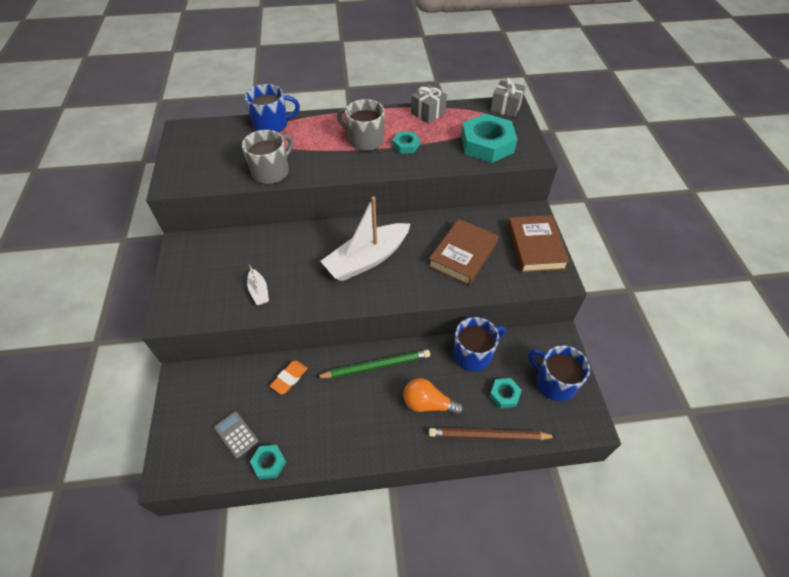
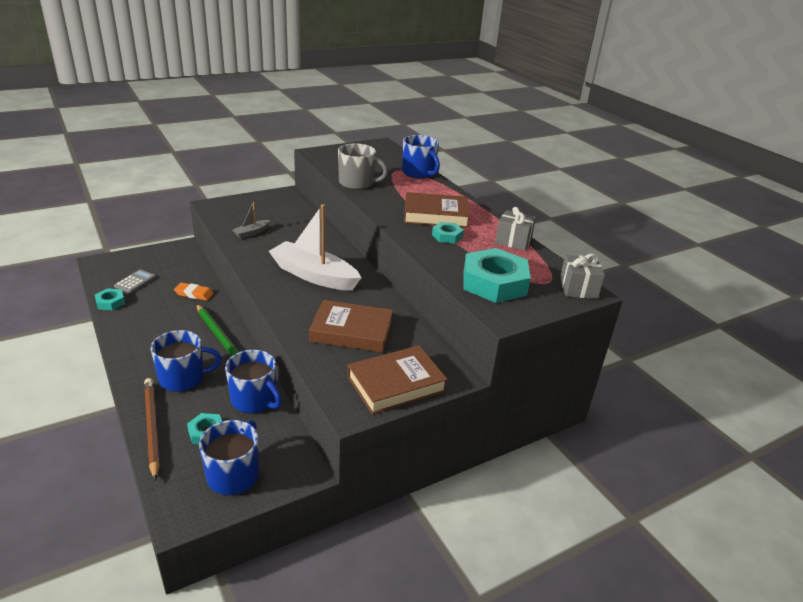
camera: 65 degrees right, 20 degrees down
white boat [247,265,269,305] -> grey boat [232,202,270,239]
grey mug [337,99,385,151] -> brown book [404,192,470,228]
orange light bulb [403,378,464,416] -> blue mug [151,330,222,392]

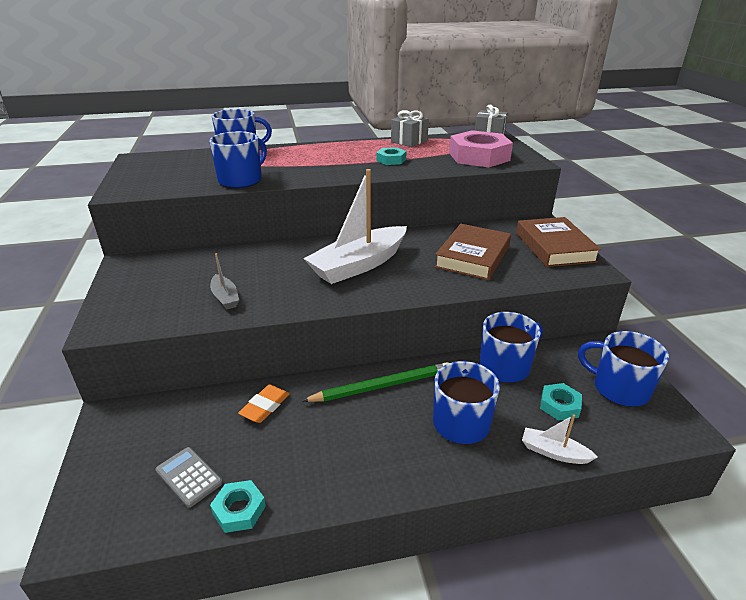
camera: 70 degrees left, 0 degrees up
brown pencil [144,378,160,481] -> white boat [522,414,598,464]
grey mug [338,143,388,190] -> blue mug [209,131,267,188]
brown book [404,192,470,228] -> none
turquoise nut [464,248,531,303] -> pink nut [449,130,513,167]

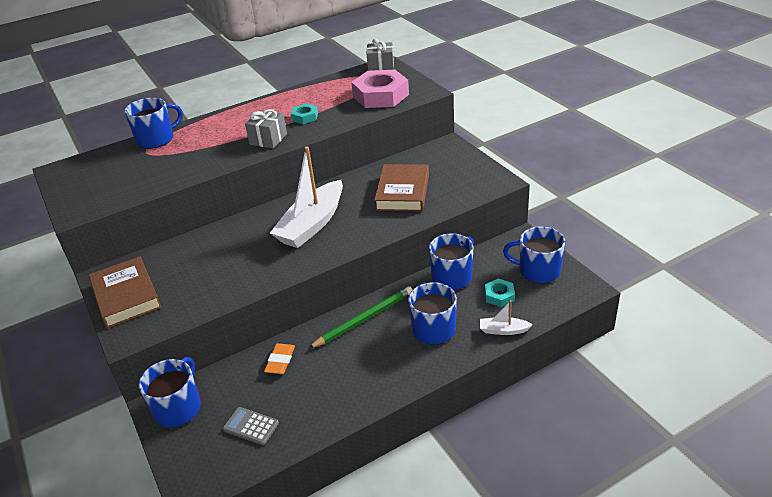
camera: 15 degrees left, 5 degrees up
blue mug [209,131,267,188] -> blue mug moved to [139,357,201,427]
grey boat [210,253,239,310] -> none
turquoise nut [210,480,266,533] -> none
grey gift [391,110,429,147] -> grey gift moved to [245,109,287,148]
brown book [516,217,601,267] -> brown book moved to [89,256,162,328]

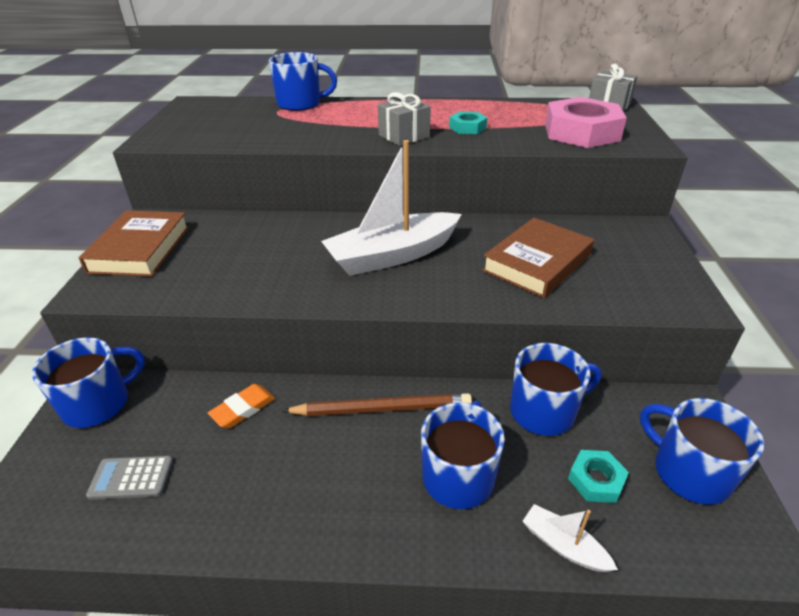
camera: 30 degrees right, 0 degrees up
grey calculator [223,407,279,445] -> grey calculator turned 60 degrees counterclockwise [86,456,173,500]
green pencil [308,286,413,349] -> brown pencil [282,393,472,416]

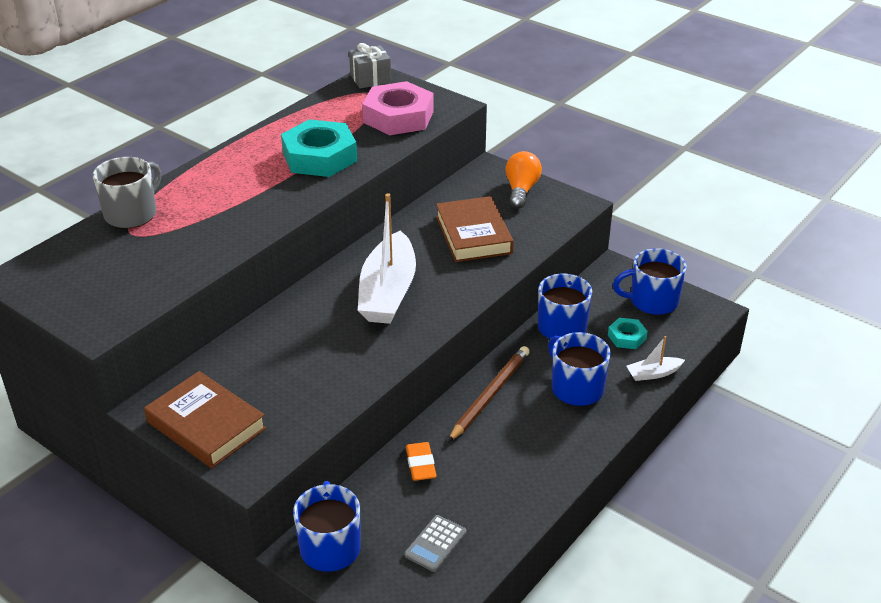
camera: 55 degrees left, 0 degrees up
blue mug [269,52,337,111] -> grey mug [93,157,161,229]
grey gift [378,92,431,146] -> none
turquoise nut [449,111,487,134] -> turquoise nut [281,119,357,177], size x2.07
none -> orange light bulb [505,151,542,209]

